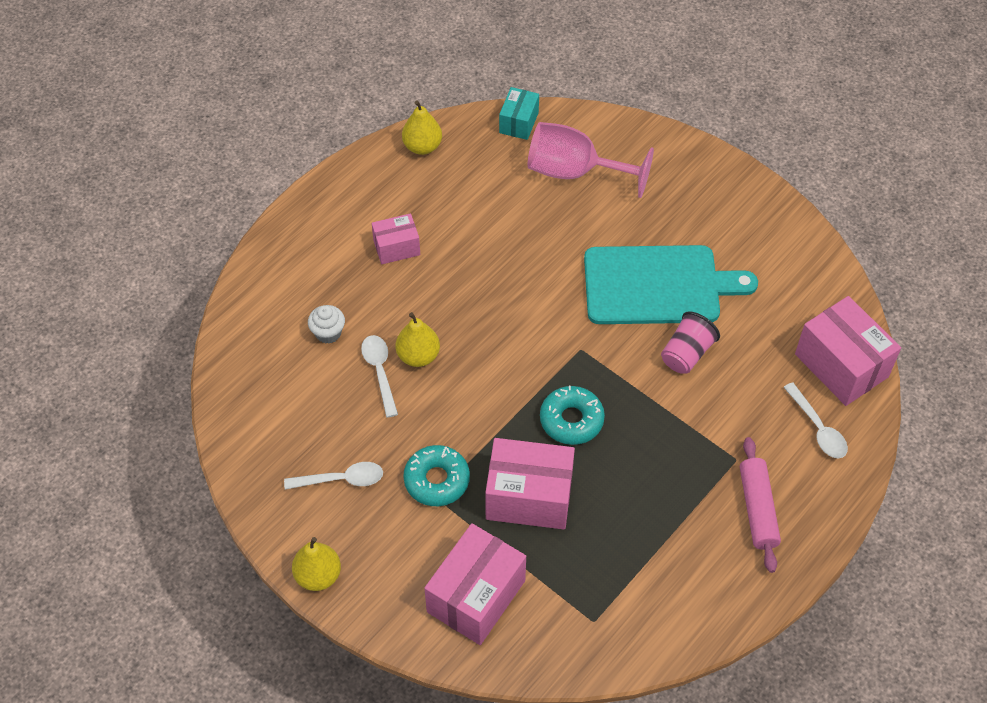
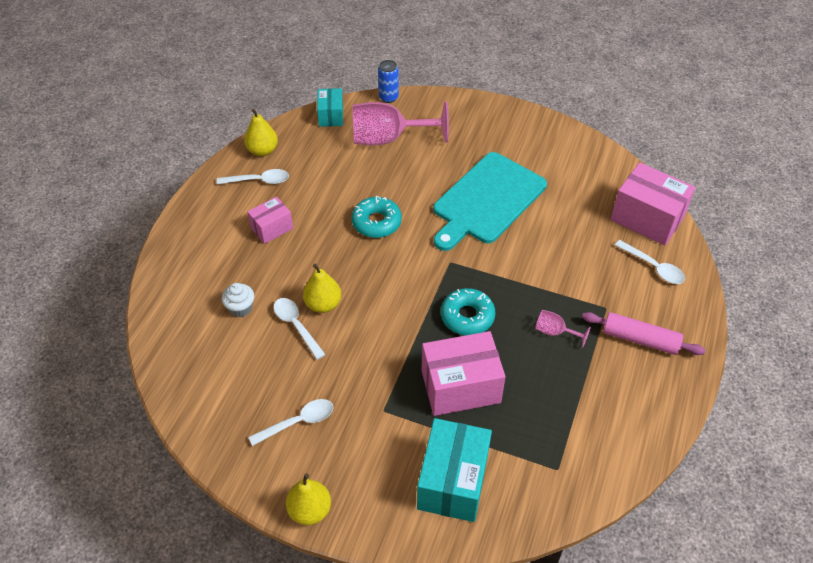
camera: 20 degrees left, 5 degrees down
turquoise donut [403,445,470,506] -> turquoise donut moved to [351,196,402,238]
pink box [424,523,526,645] -> turquoise box [417,418,492,522]
turquoise cutting board [584,245,758,324] -> turquoise cutting board turned 150 degrees clockwise [433,152,547,251]
pink cup [661,311,720,374] -> none
pink rolling pin [740,437,781,573] -> pink rolling pin turned 45 degrees counterclockwise [582,312,705,355]
none -> white spoon [217,169,289,184]
none -> blue can [378,60,399,103]
none -> pink goblet [535,310,591,348]

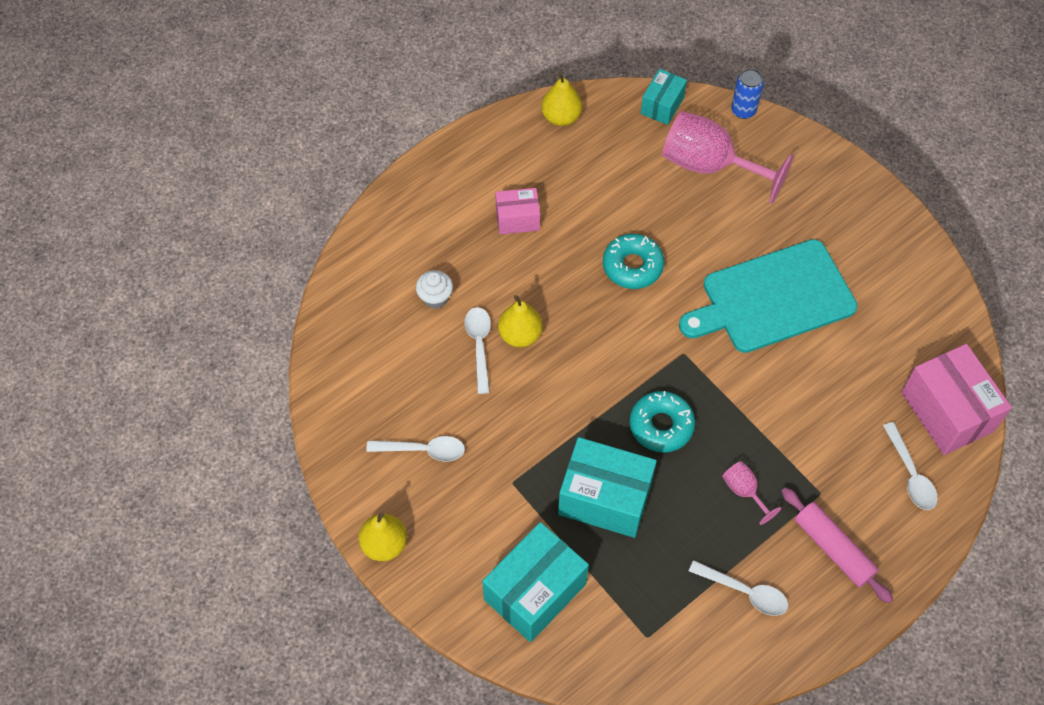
camera: 30 degrees right, 10 degrees up
white spoon [217,169,289,184] -> white spoon moved to [689,560,788,616]
pink box [422,331,506,416] -> turquoise box [558,437,657,538]

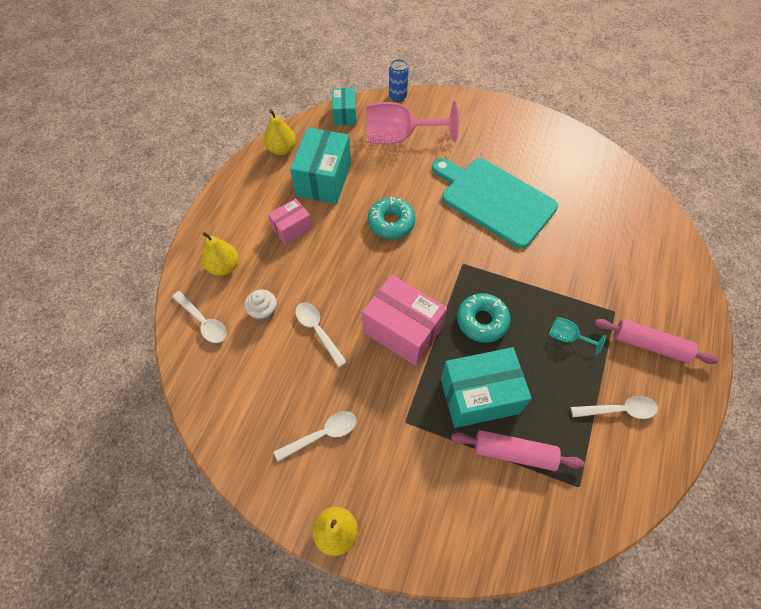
camera: 30 degrees left, 0 degrees up
turquoise box [482,522,589,642] -> turquoise box moved to [290,127,351,204]
yellow pear [498,295,543,347] -> yellow pear moved to [202,232,239,276]
turquoise cutting board [679,239,857,353] -> turquoise cutting board turned 90 degrees clockwise [432,158,558,249]
pink goblet [722,461,781,525] -> turquoise goblet [549,317,606,355]
white spoon [883,422,938,510] -> white spoon moved to [172,291,227,343]
pink box [901,344,1012,455] -> pink box moved to [362,275,447,366]
none -> pink rolling pin [451,430,585,471]

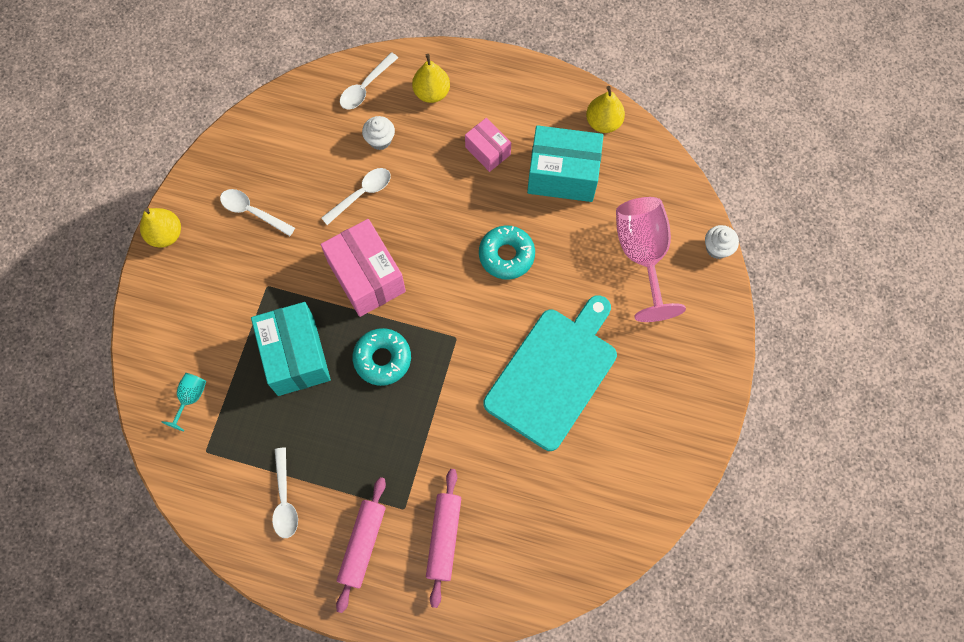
camera: 85 degrees right, 10 degrees up
white spoon [274,411,357,461] -> white spoon turned 150 degrees clockwise [220,189,295,236]
turquoise box [332,88,356,125] -> none
pink box [362,275,447,366] -> pink box turned 60 degrees counterclockwise [321,219,406,317]
blue can [389,59,409,102] -> white cupcake [705,225,739,259]
pink rolling pin [451,430,585,471] -> pink rolling pin moved to [426,469,461,608]
turquoise goblet [549,317,606,355] -> turquoise goblet moved to [162,373,206,431]

